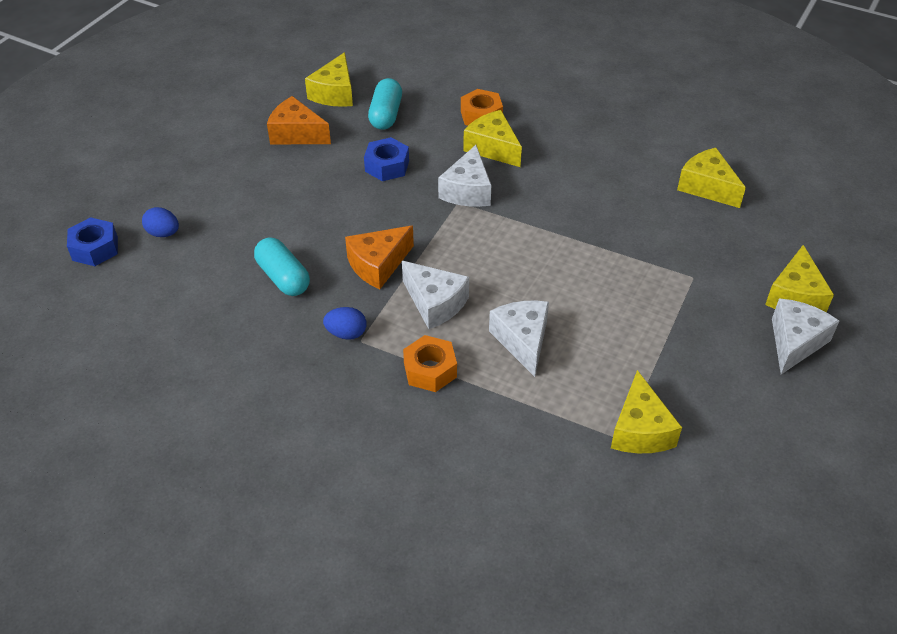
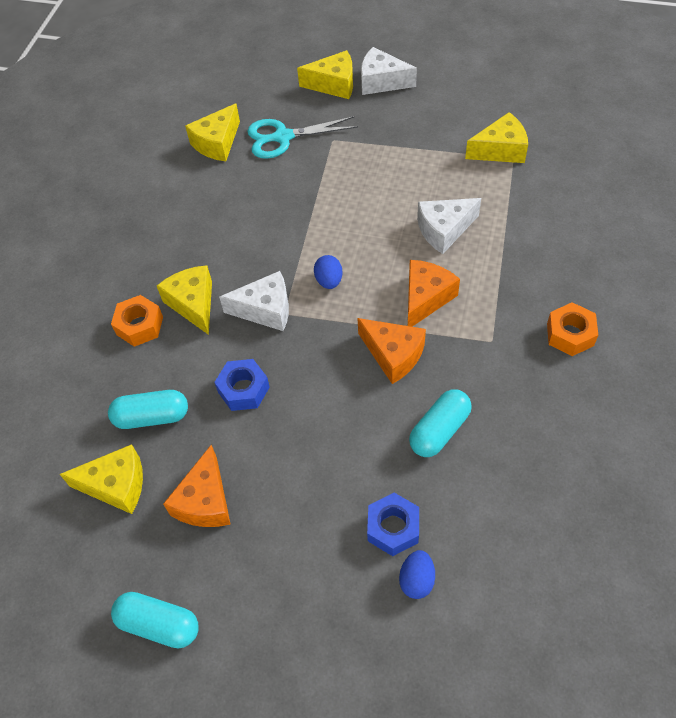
camera: 100 degrees left, 10 degrees up
blue nut [67,217,118,266] -> blue nut moved to [367,493,419,556]
blue egg [323,307,366,340] -> blue egg moved to [314,255,342,289]
white cheese [402,261,469,329] -> orange cheese [408,260,460,327]
orange nut [403,335,457,392] -> orange nut moved to [547,302,598,356]
yellow cheese [463,110,522,167] -> yellow cheese turned 120 degrees clockwise [157,265,212,335]
none -> turquoise capsule [111,592,199,649]
none -> turquoise scissors [247,116,358,159]

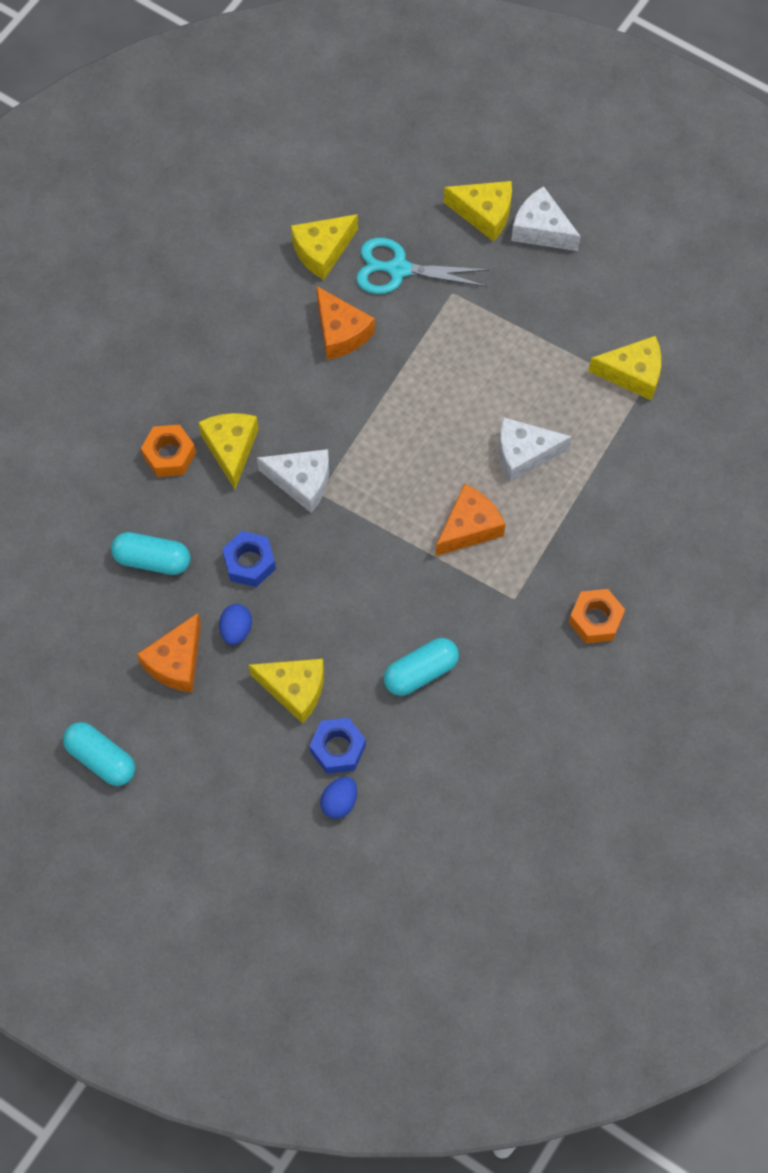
camera: 15 degrees right, 10 degrees up
yellow cheese [60,444,143,514] -> yellow cheese moved to [248,659,324,724]
blue egg [314,255,342,289] -> blue egg moved to [219,604,252,645]
orange cheese [357,318,426,384] -> orange cheese moved to [316,286,375,360]

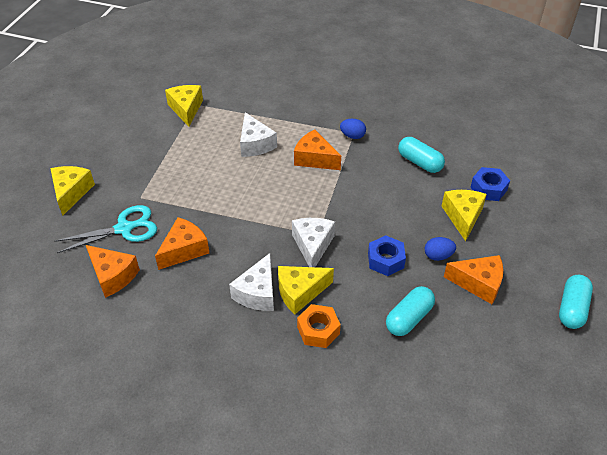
camera: 105 degrees left, 20 degrees down
turquoise capsule [111,532,191,575] -> turquoise capsule turned 45 degrees clockwise [386,286,435,336]
yellow cheese [291,214,358,280] -> orange cheese [86,245,140,298]
blue egg [320,777,357,819] -> blue egg moved to [340,119,366,139]
turquoise scissors [356,238,489,294] -> turquoise scissors turned 105 degrees counterclockwise [54,205,157,253]
white cheese [511,186,581,251] -> white cheese moved to [229,253,274,311]
orange nut [569,589,625,643] -> none

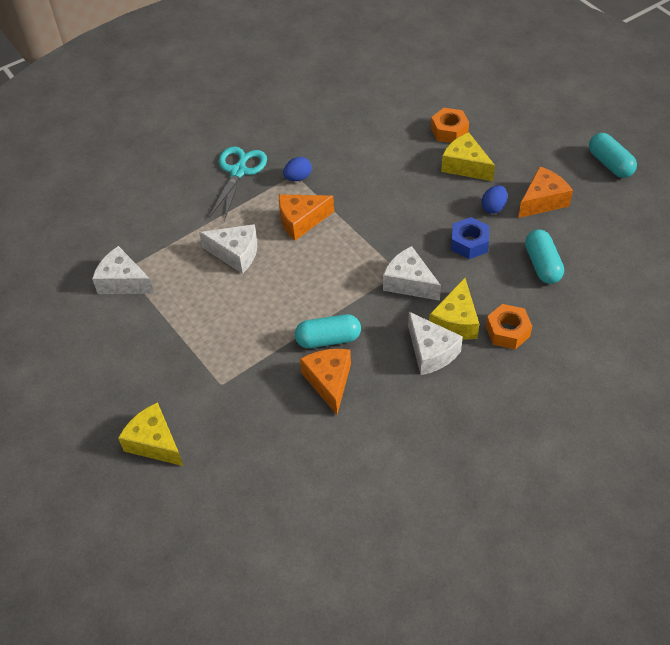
camera: 50 degrees left, 5 degrees up
turquoise scissors [54,205,157,253] -> turquoise scissors moved to [209,146,267,221]
orange cheese [86,245,140,298] -> none
yellow cheese [165,85,203,127] -> white cheese [92,246,154,294]
turquoise capsule [398,137,445,173] -> turquoise capsule moved to [295,314,361,348]
blue nut [470,167,510,201] -> orange nut [431,108,469,143]

